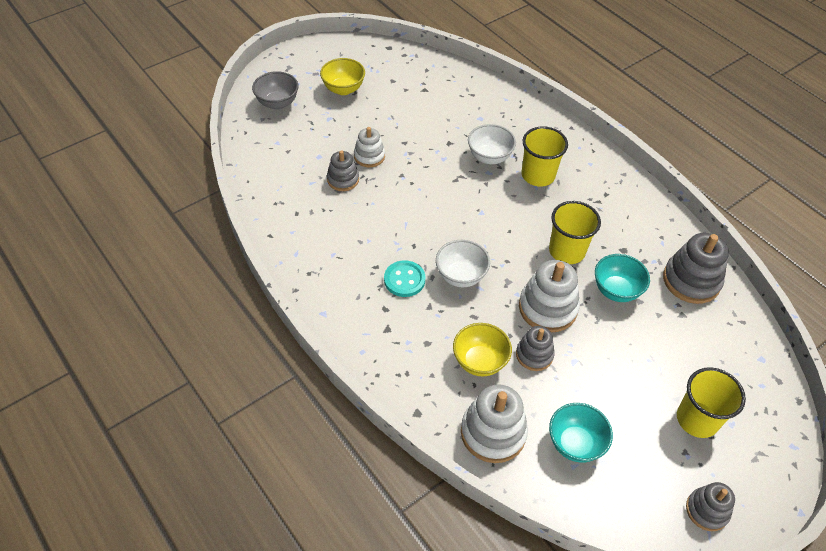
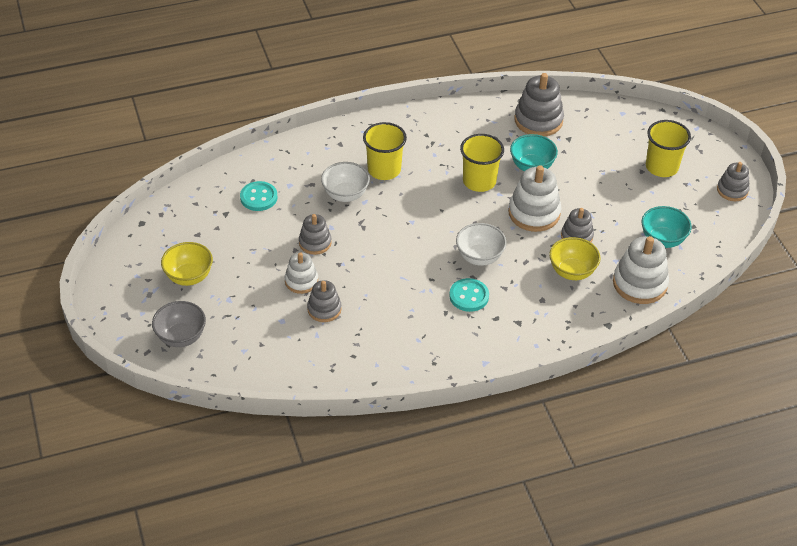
camera: 70 degrees left, 5 degrees down
none -> turquoise button [240,181,277,211]
none -> grey stacking toy [299,214,332,255]

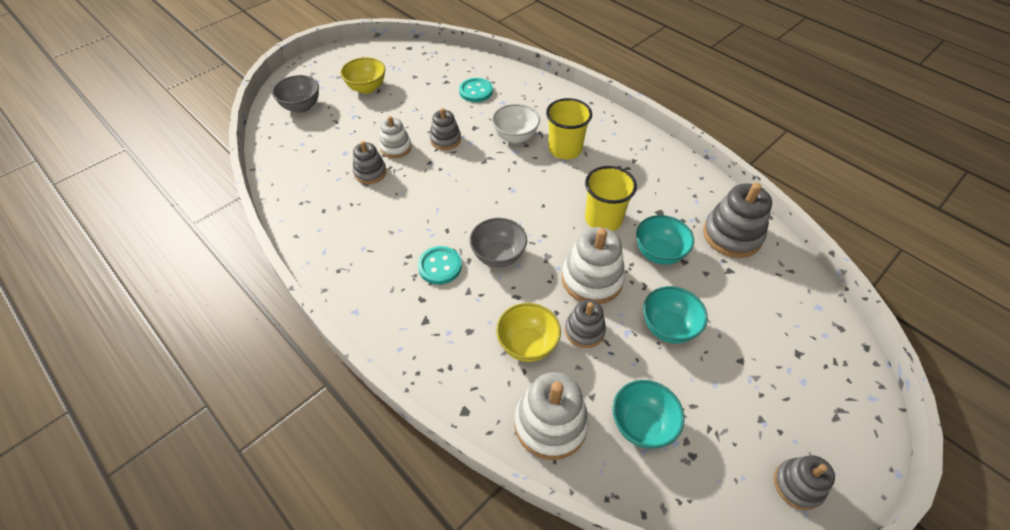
camera: 65 degrees right, 5 degrees up
white bowl [456,223,506,266] -> grey bowl [470,218,527,268]
yellow cup [646,120,691,177] -> none
none -> turquoise bowl [643,286,708,343]

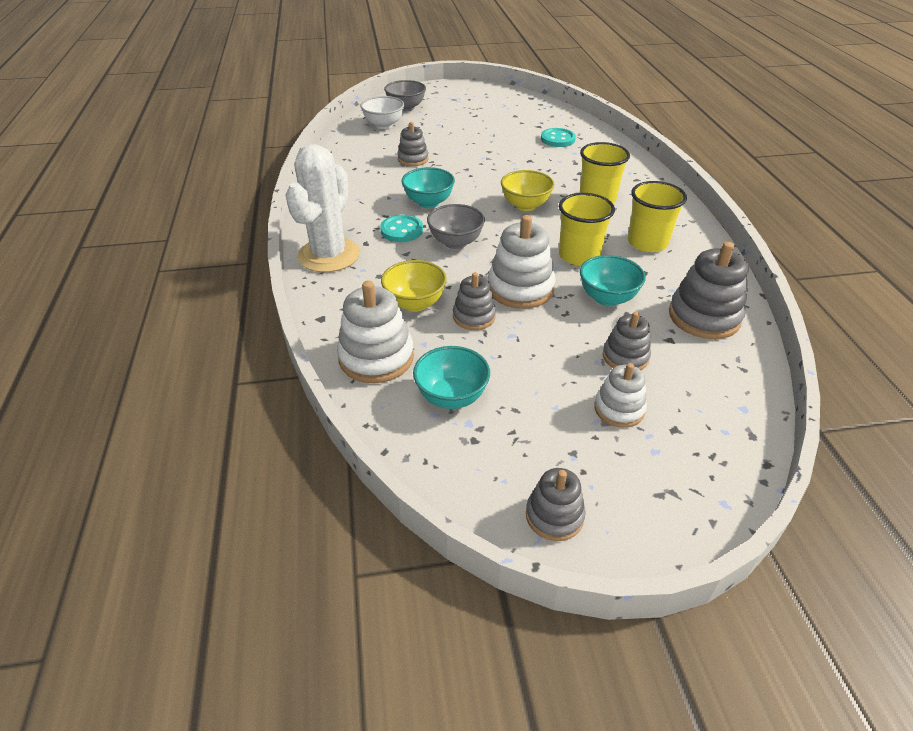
camera: 35 degrees right, 10 degrees down
yellow bowl [341,57,385,94] -> yellow bowl moved to [501,170,554,211]
white stacking toy [379,116,412,158] -> white stacking toy moved to [594,363,647,428]
grey stacking toy [430,108,461,150] -> grey stacking toy moved to [603,312,651,370]
white bowl [492,104,540,144] -> white bowl moved to [360,96,404,129]
turquoise bowl [643,286,708,343] -> turquoise bowl moved to [402,167,455,208]
none -> white cactus [286,144,360,272]
none -> yellow cup [628,181,687,252]

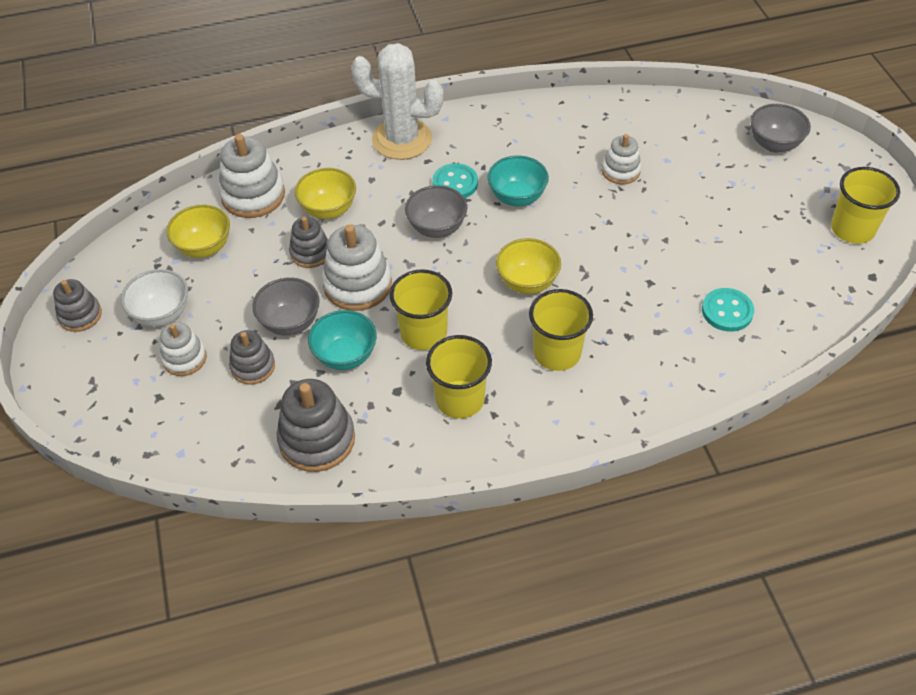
camera: 85 degrees right, 10 degrees up
white bowl [360,96,404,129] -> white bowl moved to [121,269,188,327]
grey stacking toy [397,122,429,166] -> white stacking toy [602,134,641,184]
turquoise bowl [413,346,490,409] -> yellow bowl [166,205,230,258]
none -> grey bowl [252,278,320,336]
none -> yellow cup [831,167,900,244]

